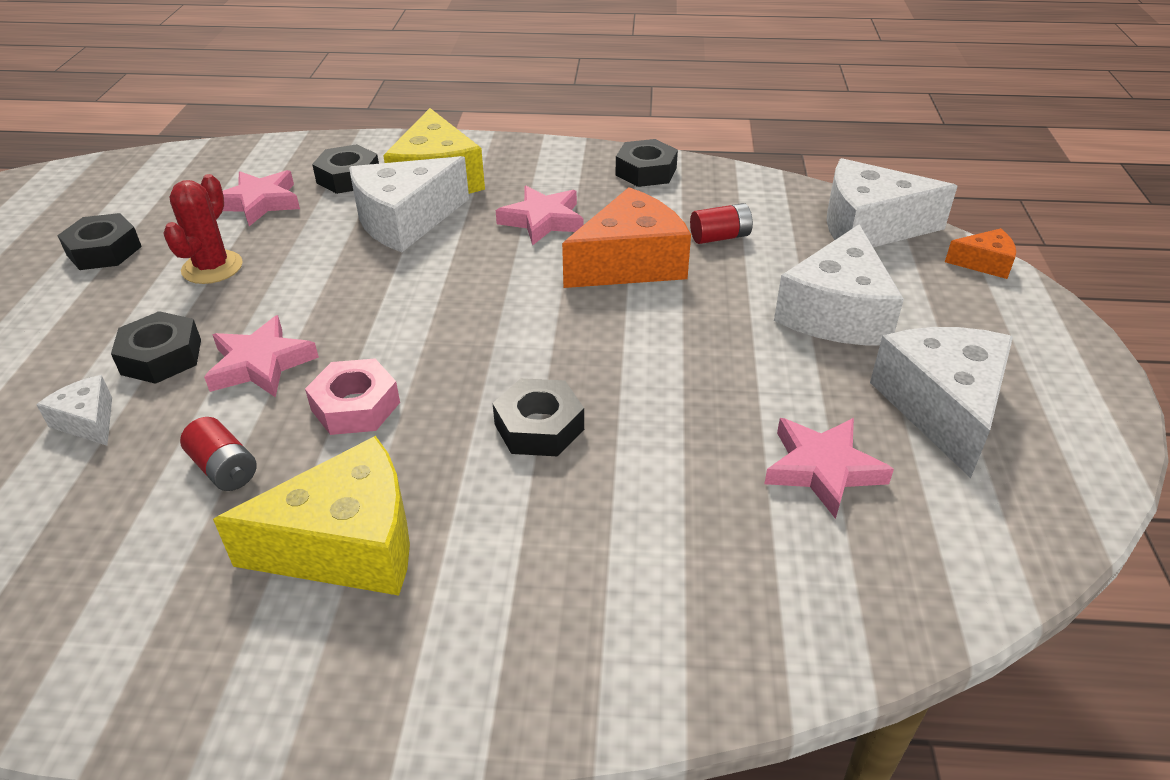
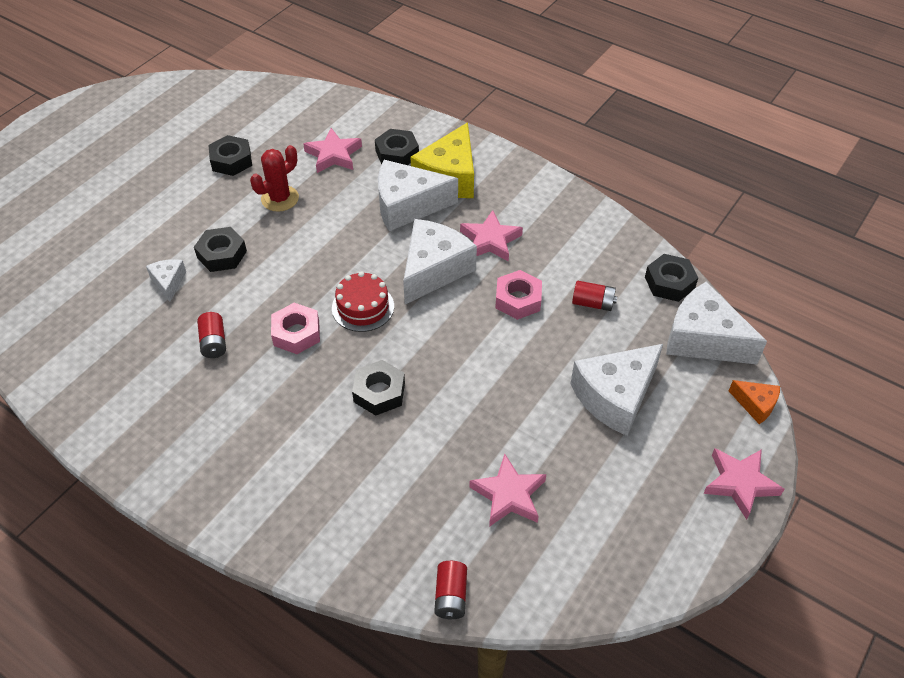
camera: 30 degrees right, 10 degrees up
pink star [204,315,319,398] -> pink star moved to [703,448,784,520]
yellow cheese [213,436,410,596] -> none
orange cheese [562,187,691,288] -> pink nut [495,270,542,320]
black nut [615,139,678,187] -> black nut moved to [645,254,698,302]
white cheese [870,327,1013,478] -> white cheese moved to [403,219,477,304]
none -> red cake [332,272,394,332]
none -> red battery [434,561,467,620]

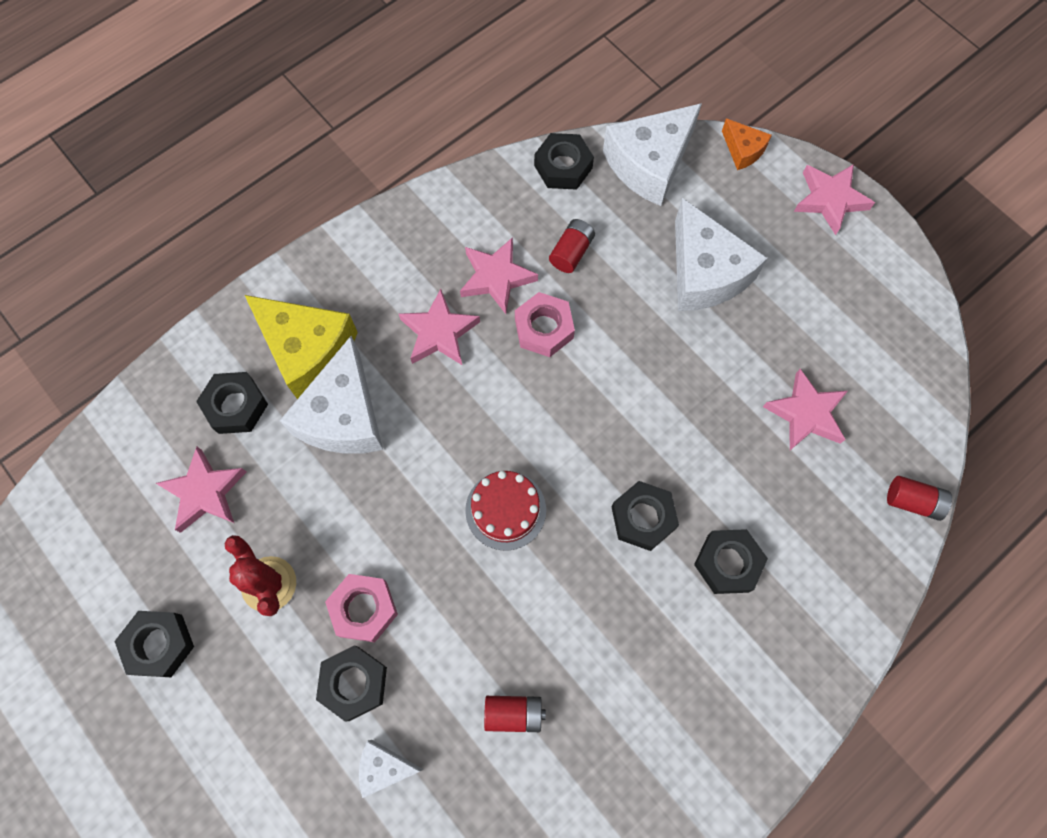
camera: 75 degrees left, 20 degrees up
pink nut [271,303,320,354] -> pink nut moved to [325,574,398,642]
white cheese [403,219,477,304] -> none
orange cheese [729,380,780,424] -> orange cheese turned 90 degrees clockwise [722,118,772,170]
none -> pink star [460,237,538,314]
none -> black nut [694,529,768,594]

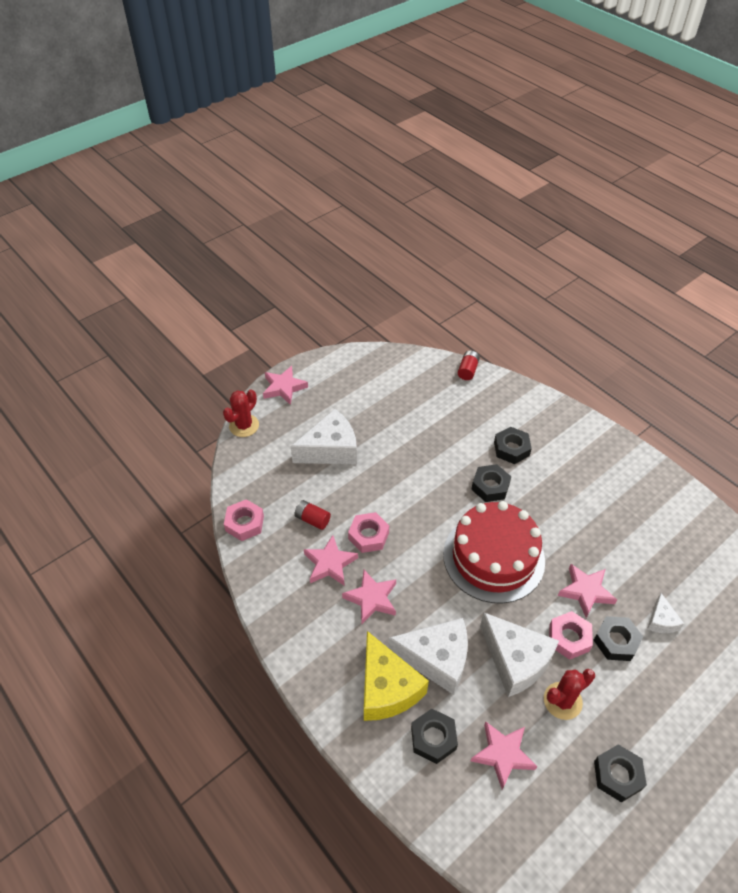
camera: 90 degrees left, 20 degrees down
yellow cheese [245,295,358,399] -> yellow cheese turned 120 degrees clockwise [364,631,429,721]
red cake [465,471,546,551] -> red cake [443,501,545,604], size x1.98
red battery [484,696,546,732] -> none
black nut [534,133,594,190] -> pink nut [224,499,264,541]
white cheese [603,103,702,206] -> white cheese moved to [480,612,559,697]
orange cheese [722,118,772,170] -> red cactus [223,389,259,437]
pink star [763,369,848,450] -> pink star moved to [558,564,617,618]

